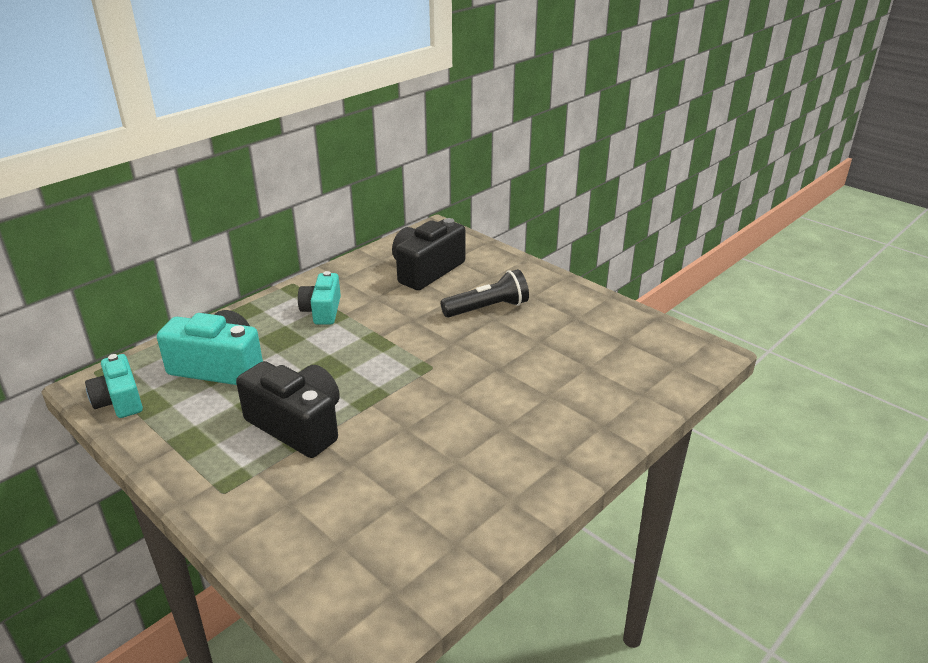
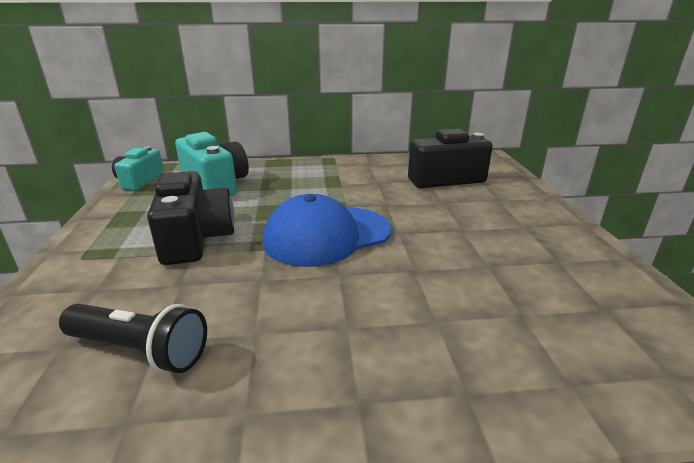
camera: 40 degrees right, 5 degrees down
turquoise camera [298,271,341,325] -> none
black flashlight [441,269,529,318] -> black flashlight moved to [59,304,207,373]
none -> blue cap [263,194,391,267]

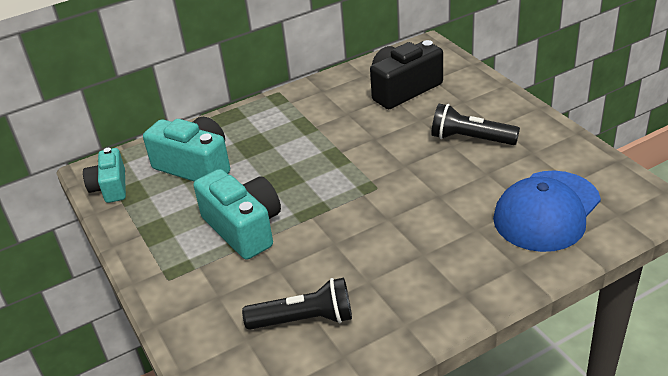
camera: 20 degrees left, 10 degrees up
black camera [147,171,235,265] -> turquoise camera [193,169,281,260]
blue cap [263,194,391,267] -> blue cap moved to [493,171,601,252]
none -> black flashlight [431,104,520,145]

